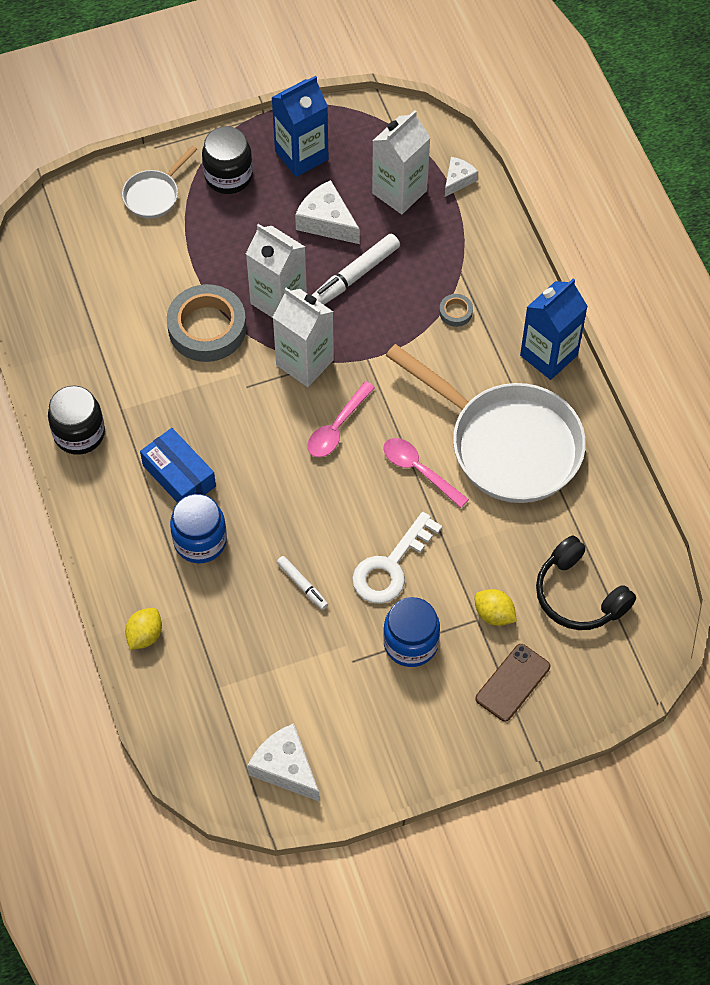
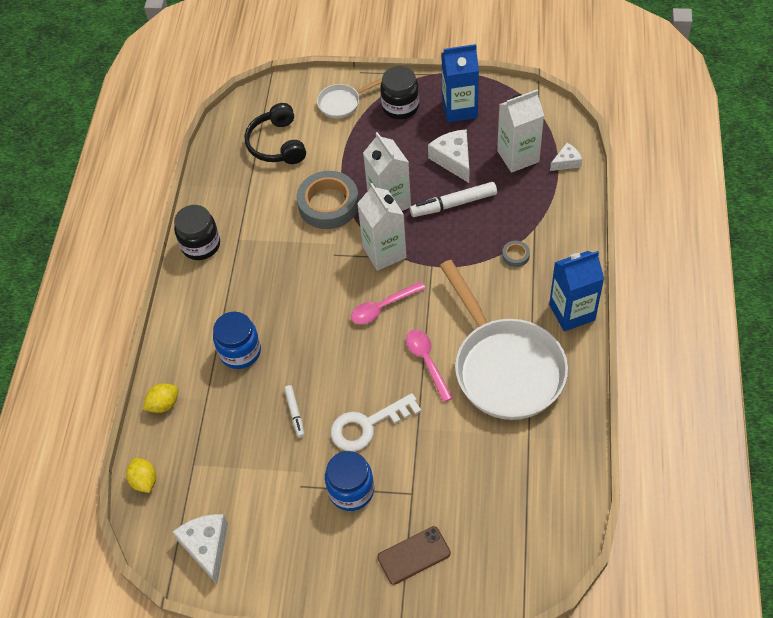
camera: 30 degrees right, 5 degrees down
blue box [140,428,216,503] -> none
yellow lemon [474,589,517,626] -> yellow lemon moved to [126,458,156,493]
black headphones [536,536,636,630] -> black headphones moved to [245,103,306,164]

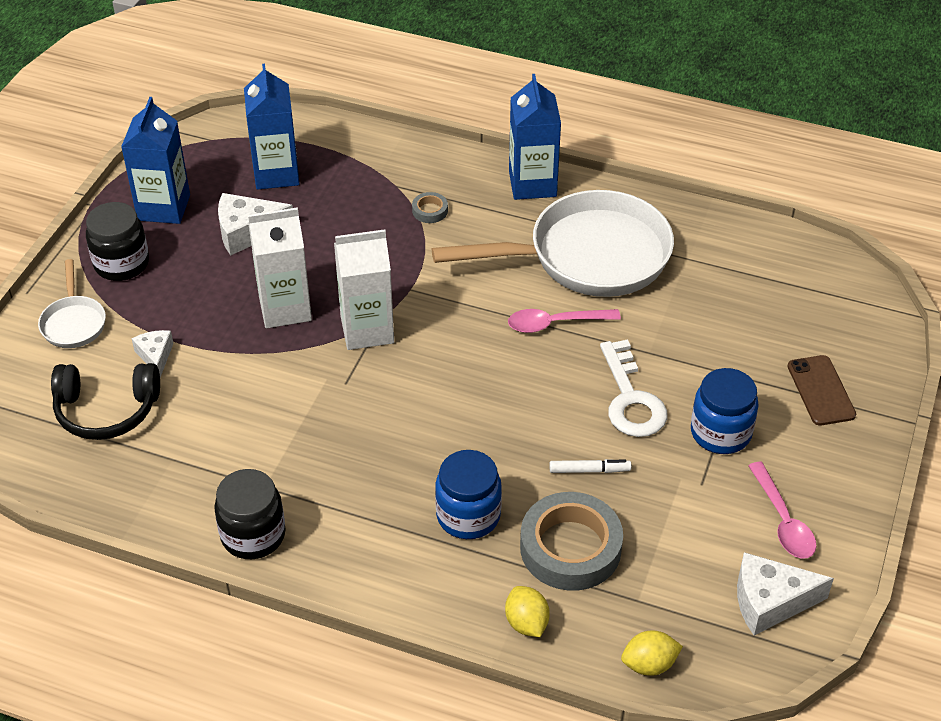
camera: 80 degrees left, 10 degrees down
grey tape [297,171,359,229] -> grey tape moved to [520,492,623,591]
pink spoon [351,281,426,324] -> pink spoon moved to [748,462,816,559]
white marker [410,182,497,217] -> none
white carton [497,90,544,173] -> blue carton [244,64,300,190]
white cheese [550,143,582,171] -> white cheese moved to [131,330,174,377]

